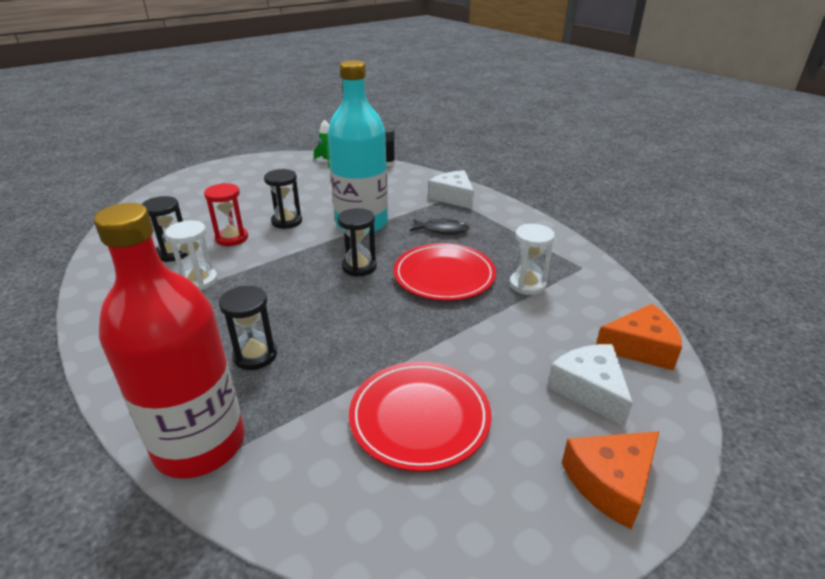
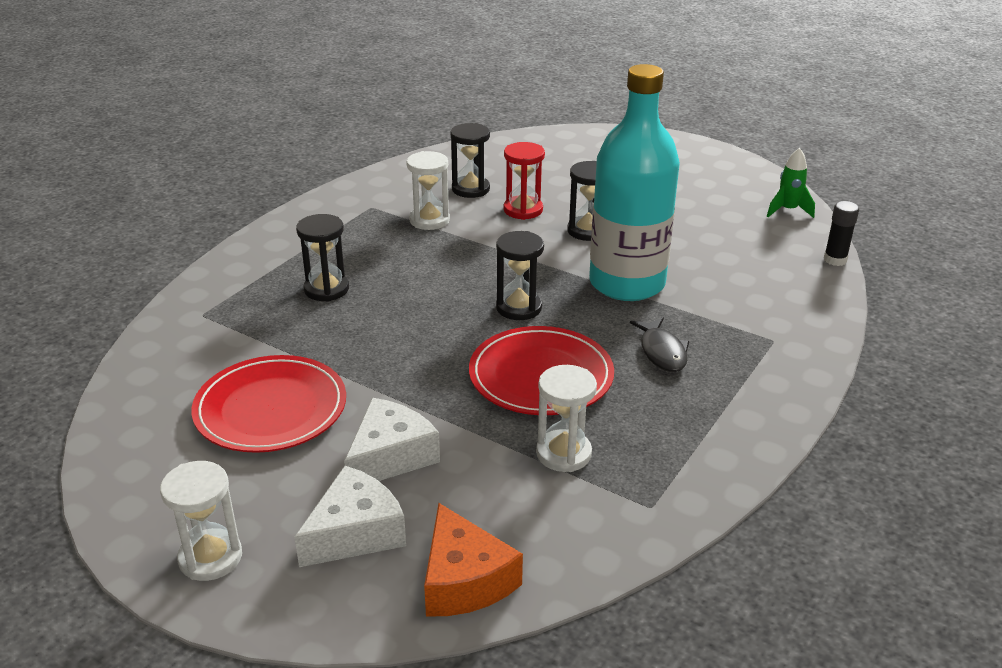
camera: 70 degrees right, 0 degrees up
red bottle [94,203,245,479] -> none
white cheese [428,170,474,209] -> white cheese moved to [344,398,440,481]
orange cheese [562,431,659,529] -> white hourglass [160,461,242,581]

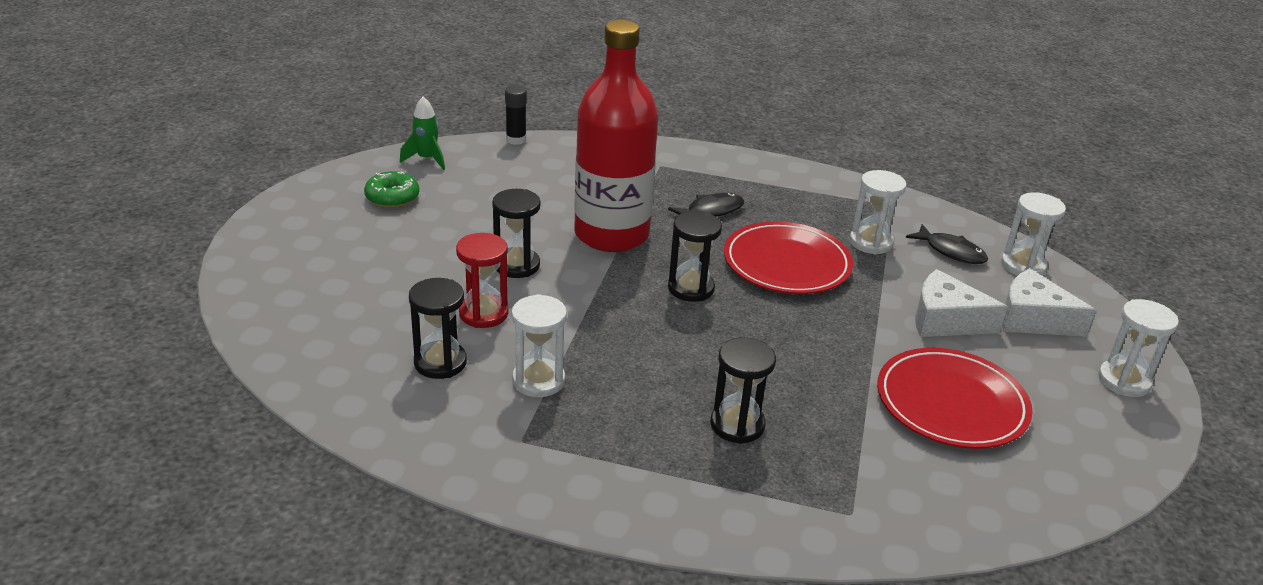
camera: 110 degrees left, 0 degrees up
orange cheese [424,503,523,617] -> white hourglass [1001,192,1066,276]
turquoise bottle [589,64,680,301] -> red bottle [574,20,658,252]
none -> green donut [364,171,419,208]
none -> black fish [905,224,988,264]

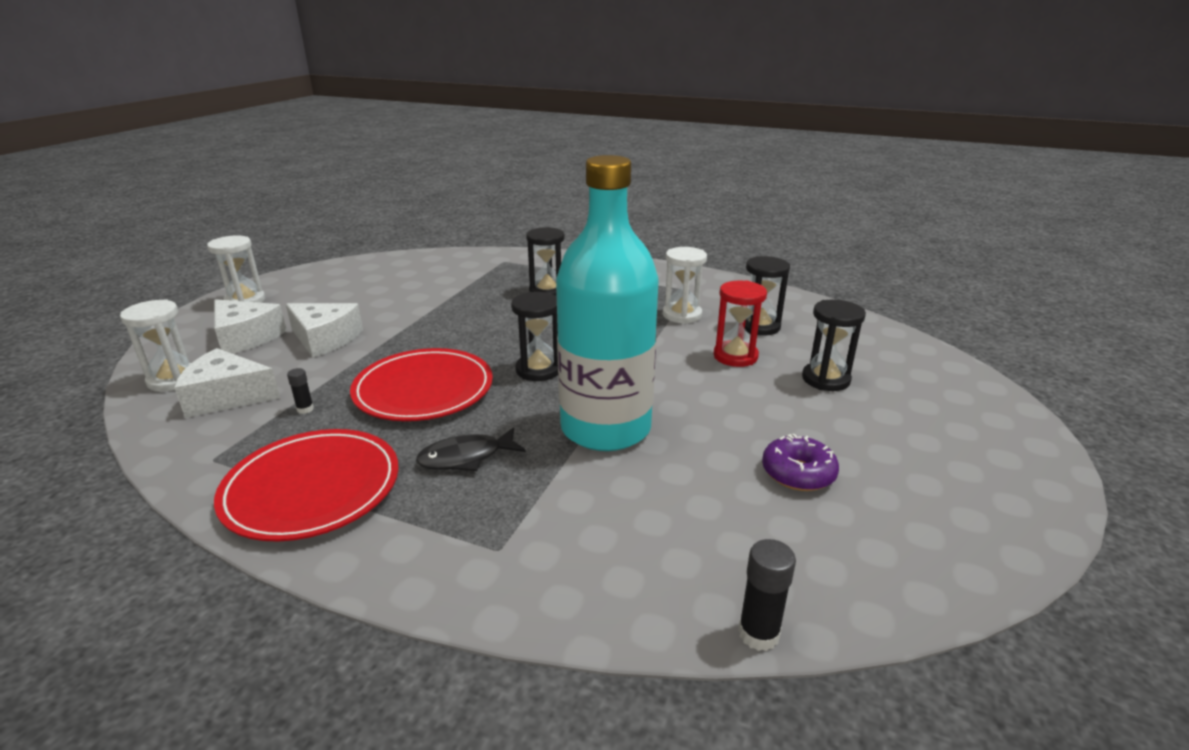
camera: 170 degrees left, 5 degrees down
green donut [364,171,419,208] -> none
green rocket [400,96,445,170] -> none
black hourglass [492,189,540,278] -> black hourglass moved to [802,299,866,391]
red bottle [574,20,658,252] -> turquoise bottle [556,155,658,451]
white hourglass [850,170,907,255] -> black glue stick [287,368,314,414]
red plate [877,348,1033,449] -> red plate moved to [214,429,399,542]
black fish [905,224,988,264] -> white cheese [174,348,280,418]
none -> purple donut [762,434,839,491]

